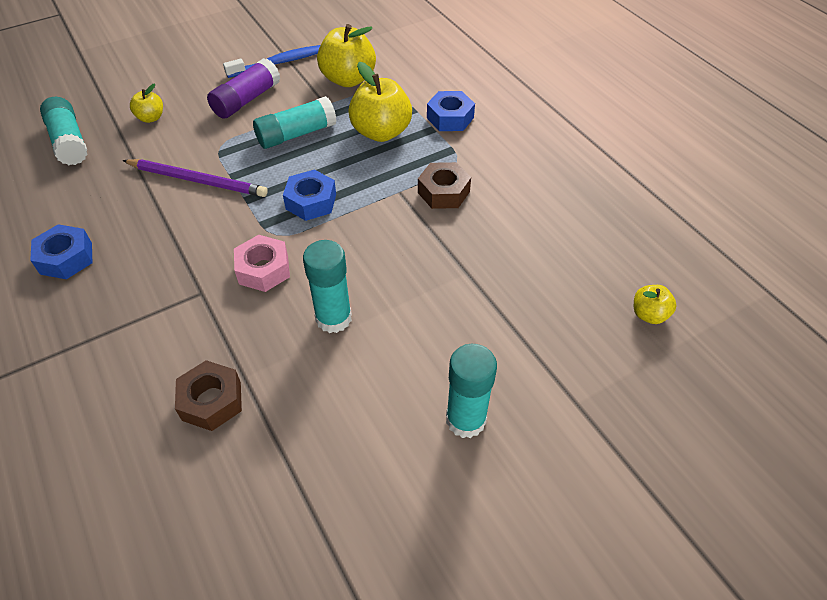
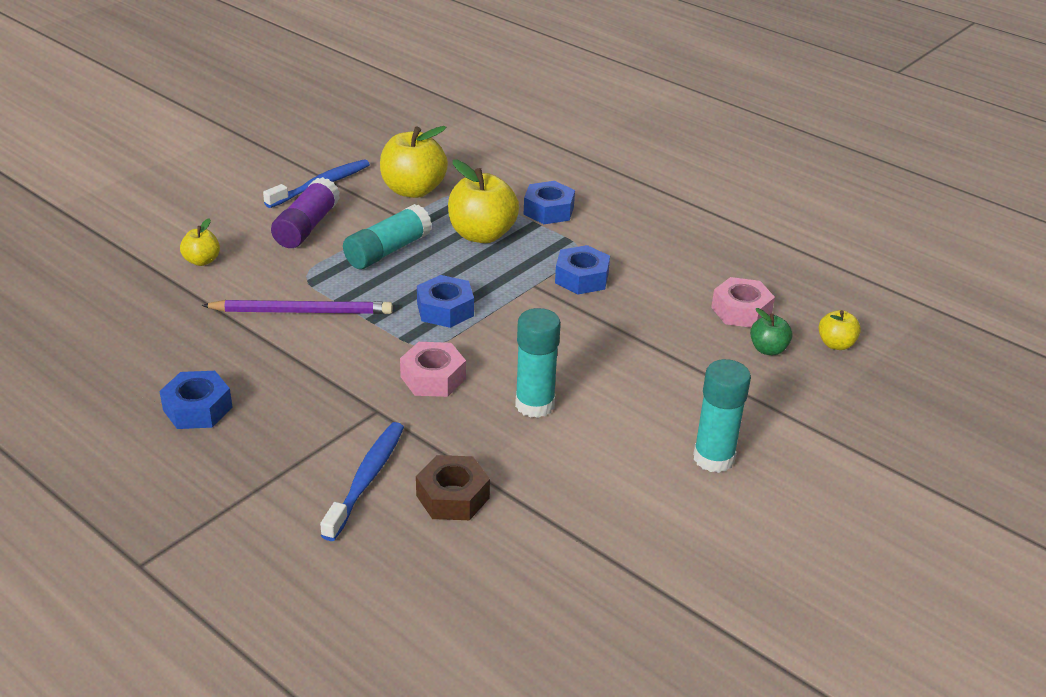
camera: 20 degrees left, 15 degrees down
turquoise glue stick [40,97,88,165] -> none
brown nut [418,162,471,209] -> blue nut [555,245,610,294]
none -> blue toothbrush [320,422,404,541]
none -> pink nut [711,277,775,328]
none -> green apple [750,308,793,355]

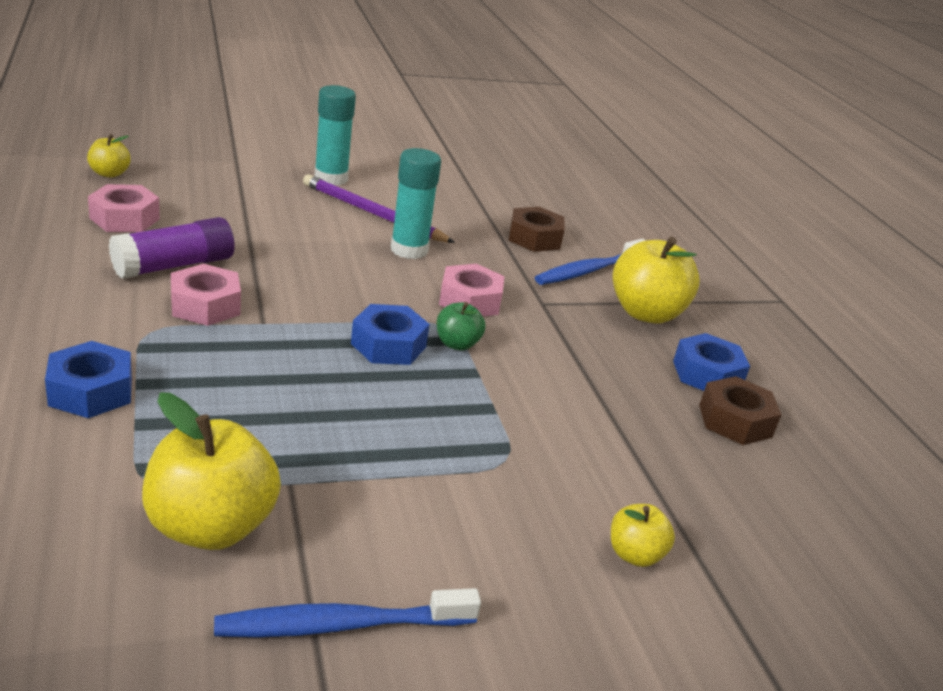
camera: 150 degrees left, 5 degrees down
purple pencil [201,300,393,314] -> purple pencil moved to [303,174,455,243]
purple glue stick [271,177,340,248] -> purple glue stick moved to [109,217,235,279]
turquoise glue stick [343,204,432,269] -> none
yellow apple [448,159,519,243] -> yellow apple moved to [613,237,700,323]
blue nut [555,245,610,294] -> pink nut [171,264,241,326]
green apple [750,308,793,355] -> green apple moved to [436,302,485,350]
none -> brown nut [699,376,781,445]

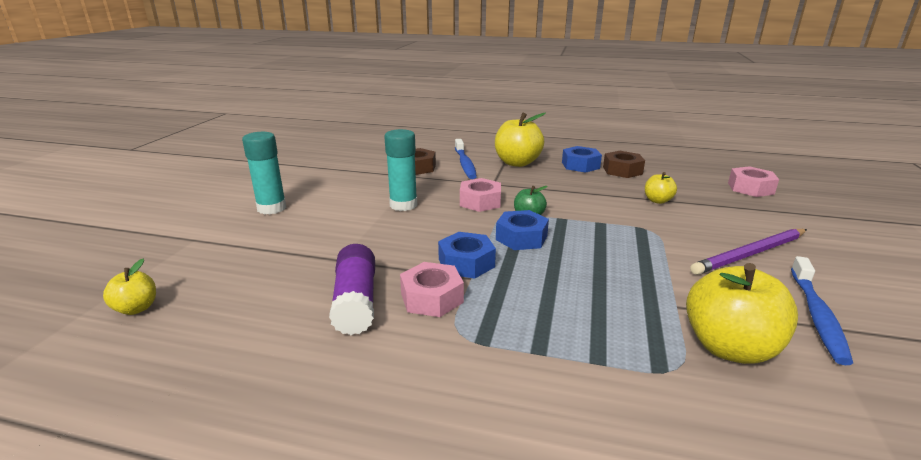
camera: 55 degrees left, 5 degrees down
blue nut [45,341,132,418] -> blue nut moved to [438,232,496,279]
pink nut [88,184,160,232] -> pink nut moved to [728,166,779,197]
purple pencil [303,174,455,243] -> purple pencil moved to [690,229,807,275]
yellow apple [611,504,675,567] -> yellow apple moved to [645,172,677,204]

